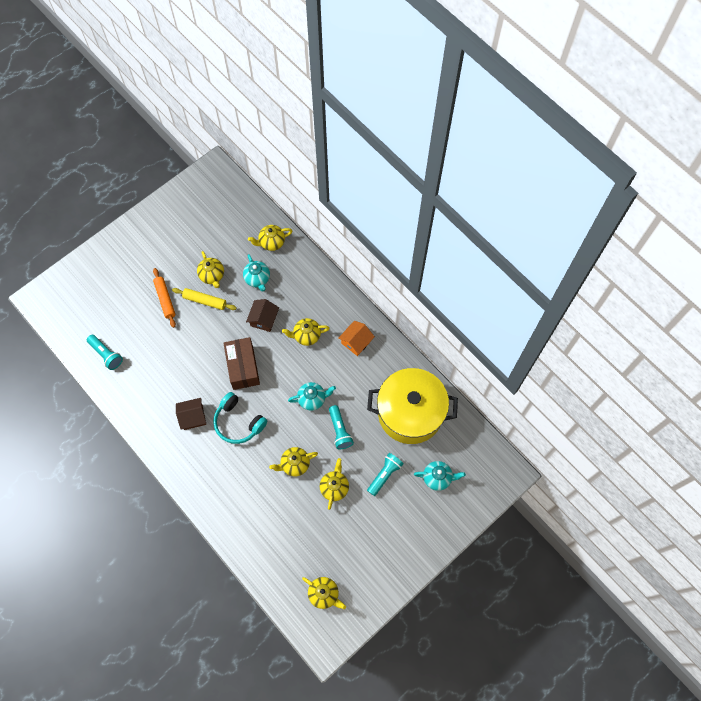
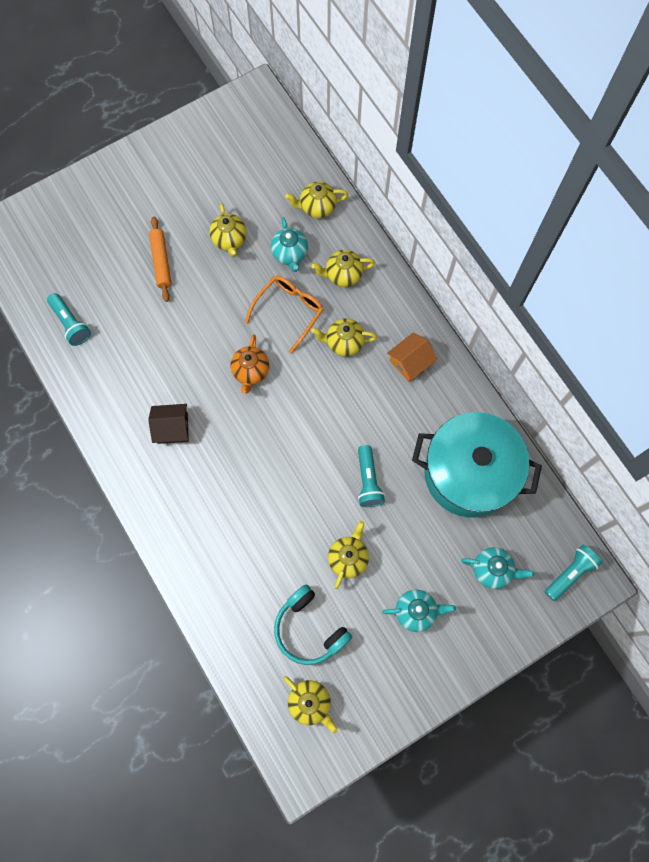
camera: 10 degrees right, 5 degrees up
yellow rolling pin [172,288,237,310] -> none
turquoise headphones [213,392,267,444] -> turquoise headphones moved to [274,585,352,665]
brown box [223,337,260,390] -> orange teapot [230,335,269,394]
brown house [246,299,279,332] -> orange glasses [245,276,324,354]
yellow teapot [269,447,318,476] -> yellow teapot moved to [311,250,375,287]
turquoise teapot [288,382,336,411] -> turquoise teapot moved to [382,590,456,632]
yellow pot [367,368,458,444] -> turquoise pot [412,412,542,518]
turquoise flashlight [367,453,404,496] -> turquoise flashlight moved to [545,545,602,601]

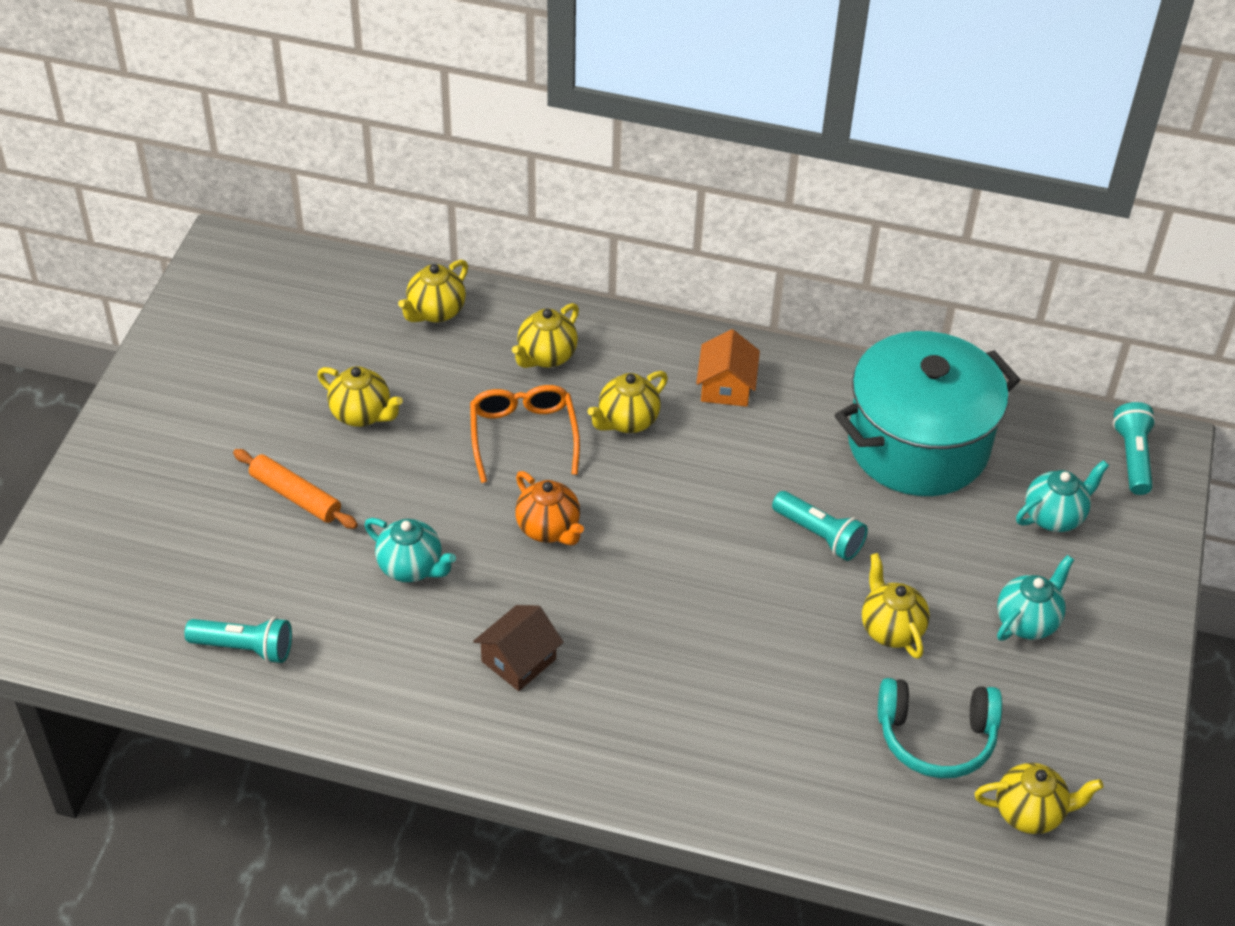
camera: 45 degrees left, 25 degrees down
turquoise teapot [271,217,308,272] -> turquoise teapot moved to [364,518,456,582]

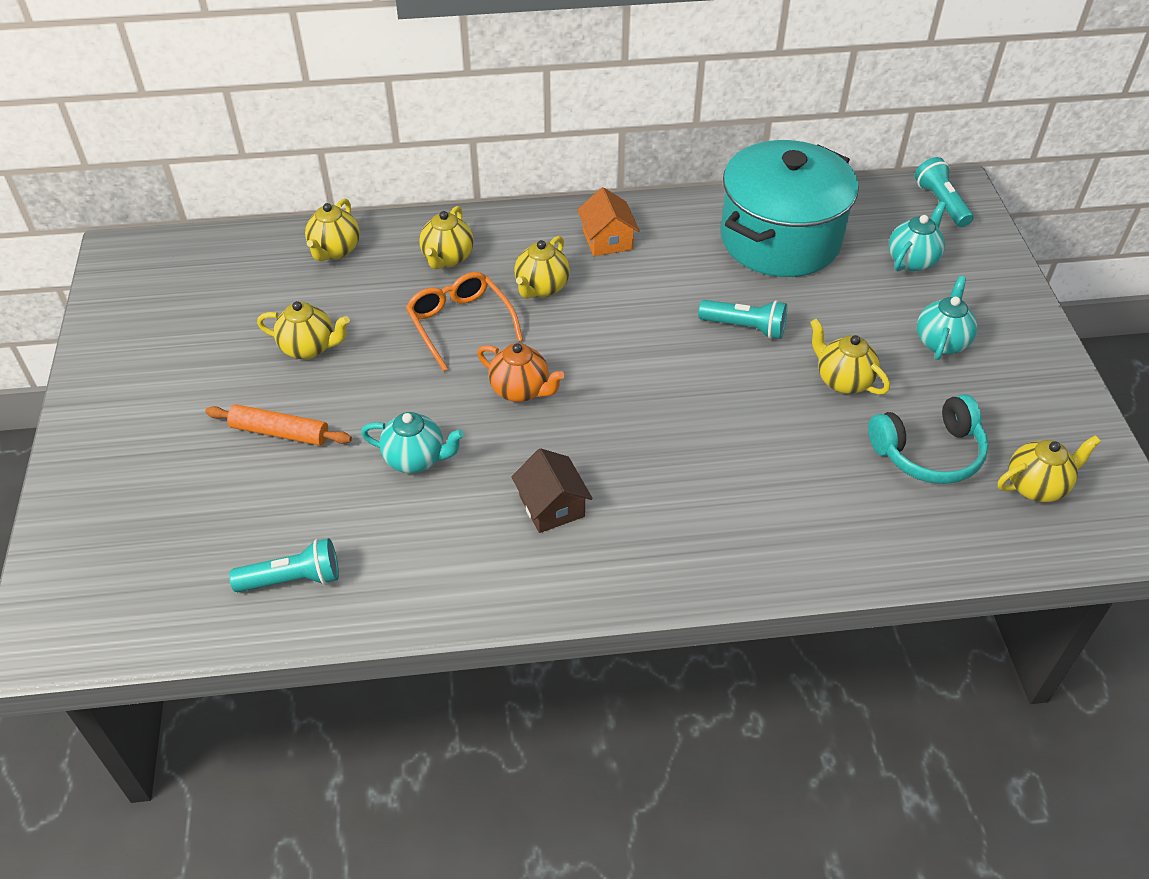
camera: 20 degrees left, 0 degrees up
brown house [473,605,564,691] -> brown house turned 45 degrees counterclockwise [511,448,593,533]

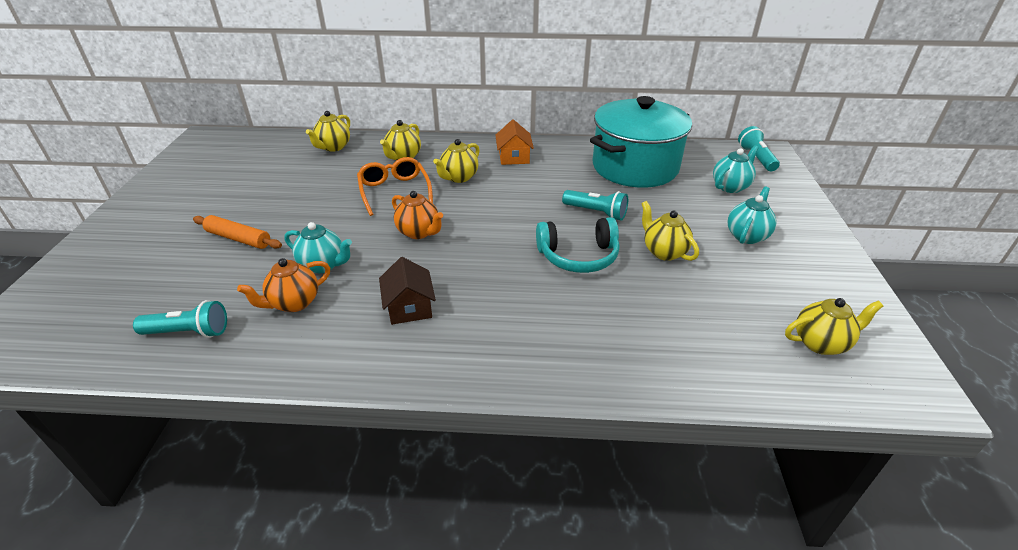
camera: 10 degrees right, 10 degrees down
yellow teapot [257,301,350,359] -> none
turquoise headphones [868,394,989,484] -> turquoise headphones moved to [536,217,620,273]
none -> orange teapot [237,258,330,312]

